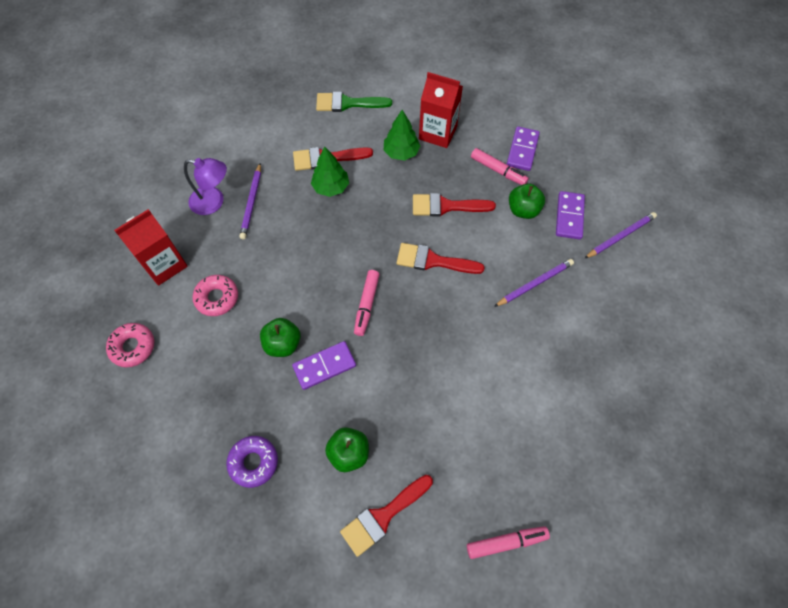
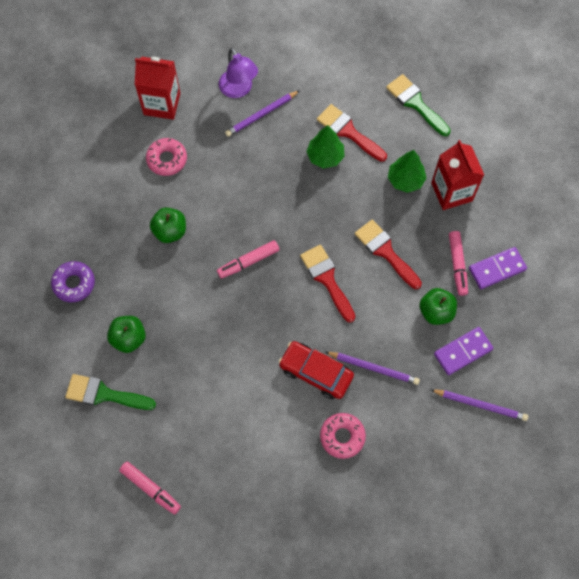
camera: 50 degrees right, 5 degrees up
pink donut [106,323,154,367] -> pink donut moved to [320,413,366,459]
purple domino [292,341,356,390] -> none
red brush [340,475,433,557] -> green brush [65,374,156,410]
none -> red car [279,341,354,399]

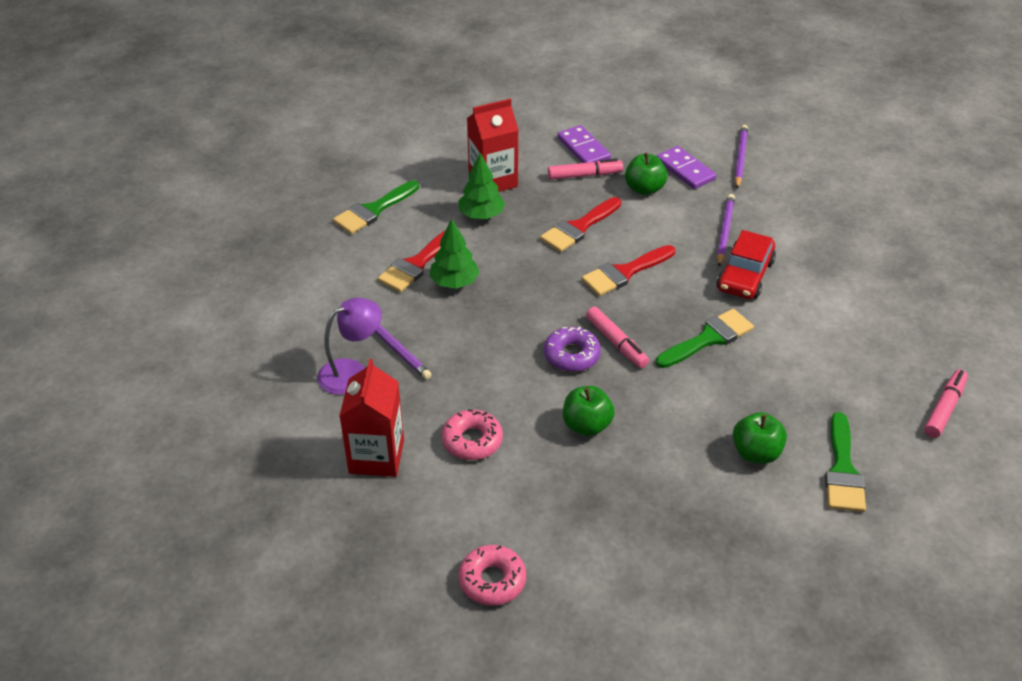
camera: 95 degrees left, 25 degrees down
purple donut [51,261,95,302] -> purple donut moved to [544,327,601,372]
pink donut [320,413,366,459] -> pink donut moved to [459,545,526,606]
none -> green brush [656,309,754,368]

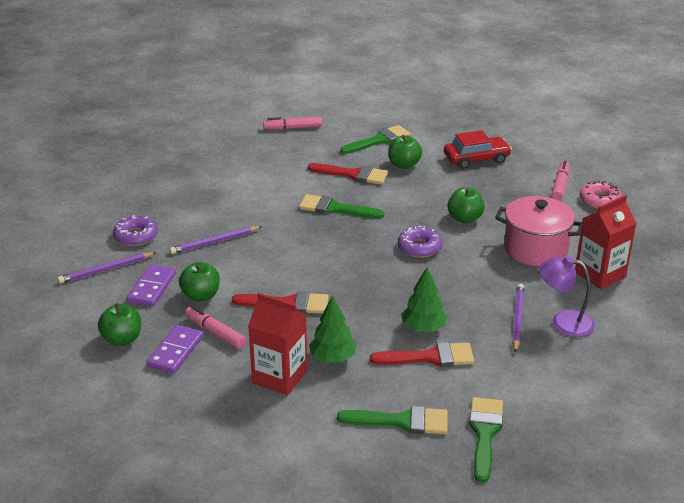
camera: 130 degrees left, 10 degrees down
pink donut [442,409,503,460] -> pink pot [495,196,582,266]
red brush [582,245,675,296] -> red brush moved to [308,163,388,185]
pink marker [586,307,649,368] -> pink marker moved to [552,161,570,201]
red car [717,230,776,299] -> red car moved to [444,130,512,169]
none -> green apple [98,303,141,346]
none -> purple donut [113,215,158,246]
none -> green brush [469,397,503,483]

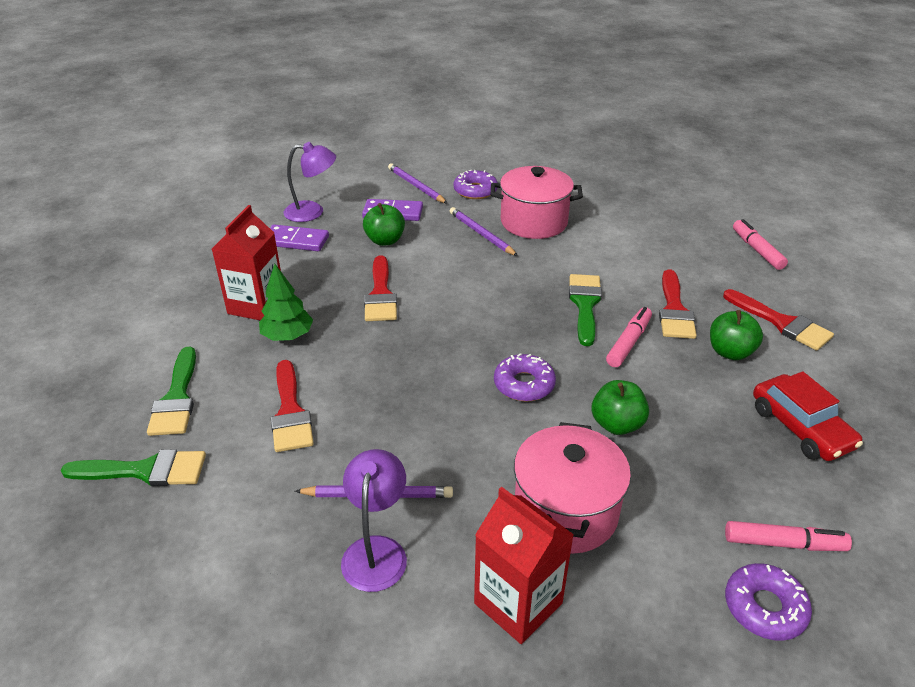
camera: 80 degrees right, 5 degrees up
green apple [98,303,141,346] -> purple lamp [284,142,336,222]
pink marker [185,306,246,349] -> pink marker moved to [606,307,652,367]
green brush [340,125,411,154] -> red brush [723,289,834,351]
green tree [401,268,447,332] -> none
pink donut [580,180,622,209] -> purple donut [725,563,812,641]
none -> pink pot [491,166,583,239]

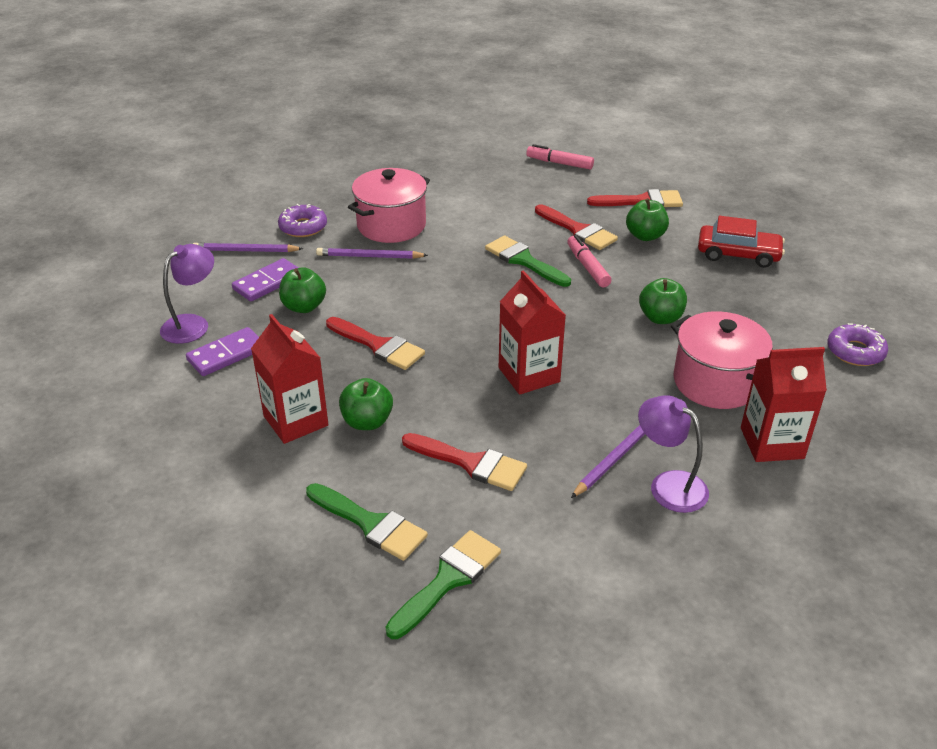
camera: 50 degrees left, 0 degrees up
green tree [259,264,313,341] -> green apple [339,378,393,430]
purple donut [494,353,556,402] -> none
pink marker [725,521,852,551] -> none
none -> red carton [499,270,566,395]

